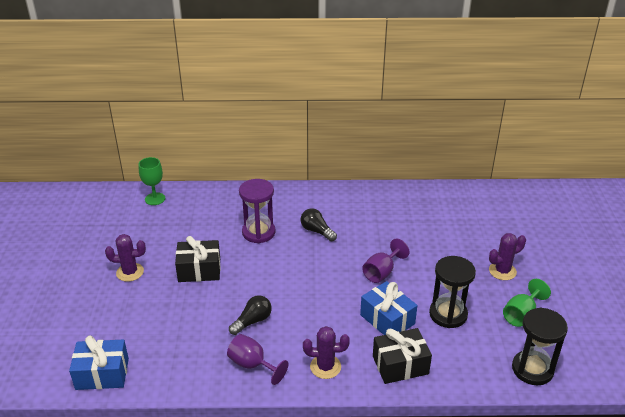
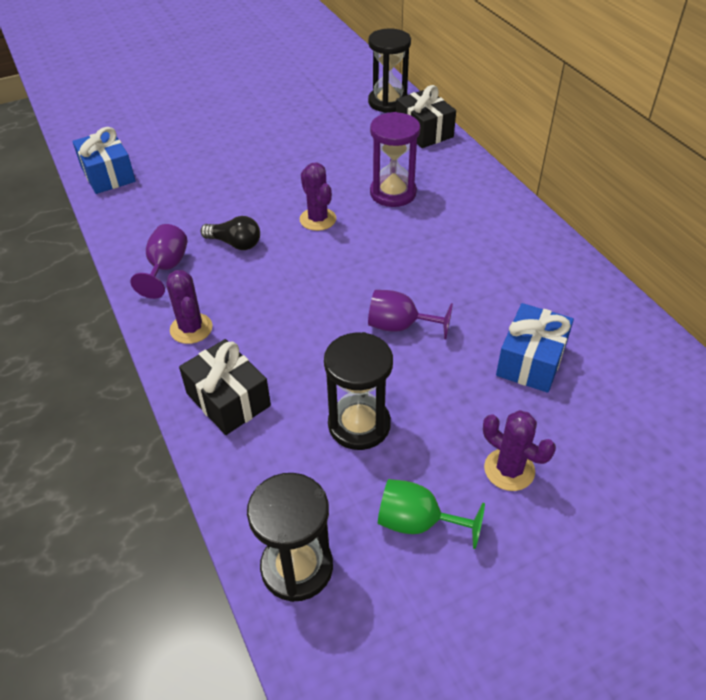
camera: 65 degrees right, 10 degrees up
purple cactus [105,234,146,282] -> purple cactus moved to [300,163,336,231]
green goblet [139,157,165,205] -> black hourglass [368,28,411,113]
black gift [175,236,221,282] -> black gift moved to [396,85,456,148]
black light bulb [301,209,337,241] -> none
blue gift [360,281,417,335] -> blue gift moved to [496,303,574,393]

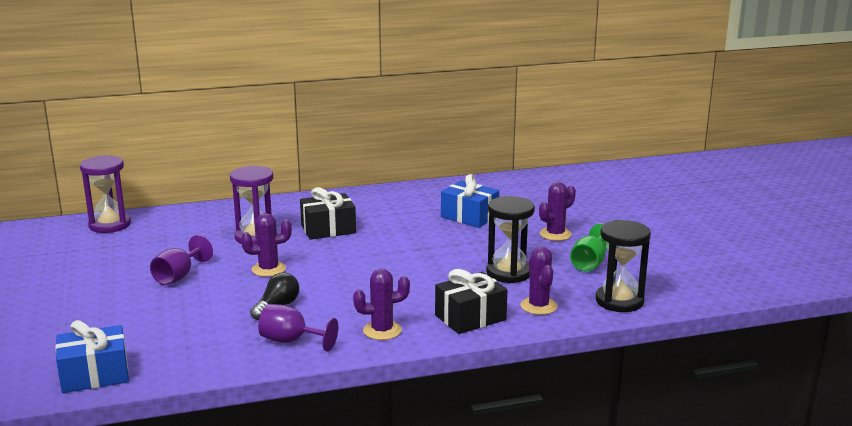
camera: 80 degrees left, 25 degrees down
black hourglass [368,28,411,113] -> purple hourglass [80,155,131,233]
purple goblet [368,290,453,340] -> purple goblet moved to [150,235,213,285]
black gift [396,85,456,148] -> black gift moved to [300,187,356,240]
none -> purple cactus [520,247,558,315]

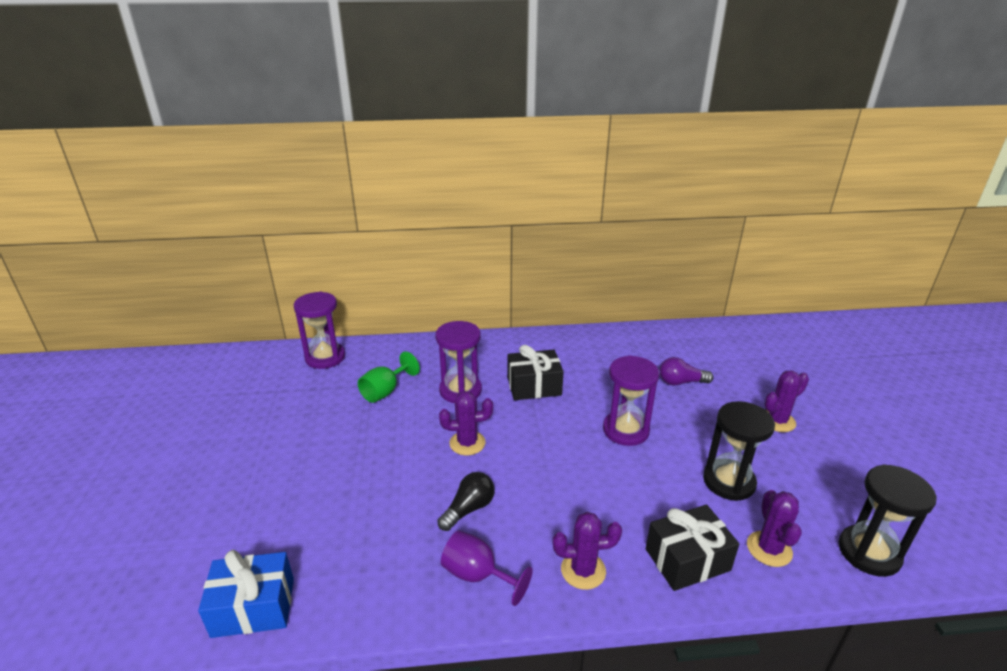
camera: 10 degrees right, 10 degrees up
purple goblet [150,235,213,285] -> none
blue gift [441,174,499,228] -> purple light bulb [660,357,713,386]
green goblet [570,223,607,271] -> green goblet moved to [358,351,420,403]
none -> purple hourglass [603,355,659,446]

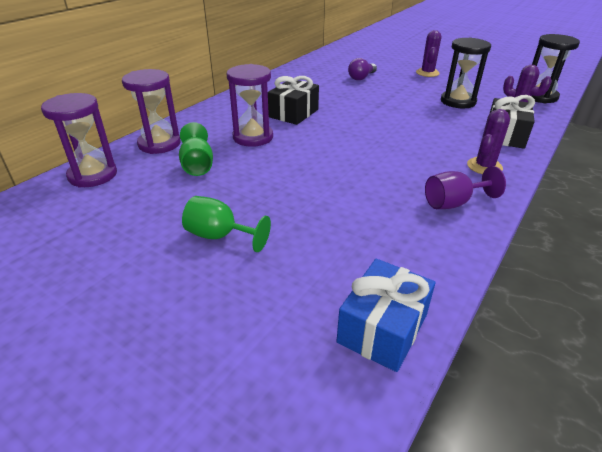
camera: 50 degrees left, 5 degrees up
black light bulb [437,472,495,531] -> none
purple cactus [439,391,493,455] -> none
purple hourglass [603,355,659,446] -> purple hourglass moved to [122,69,181,154]
none -> green goblet [182,196,271,252]

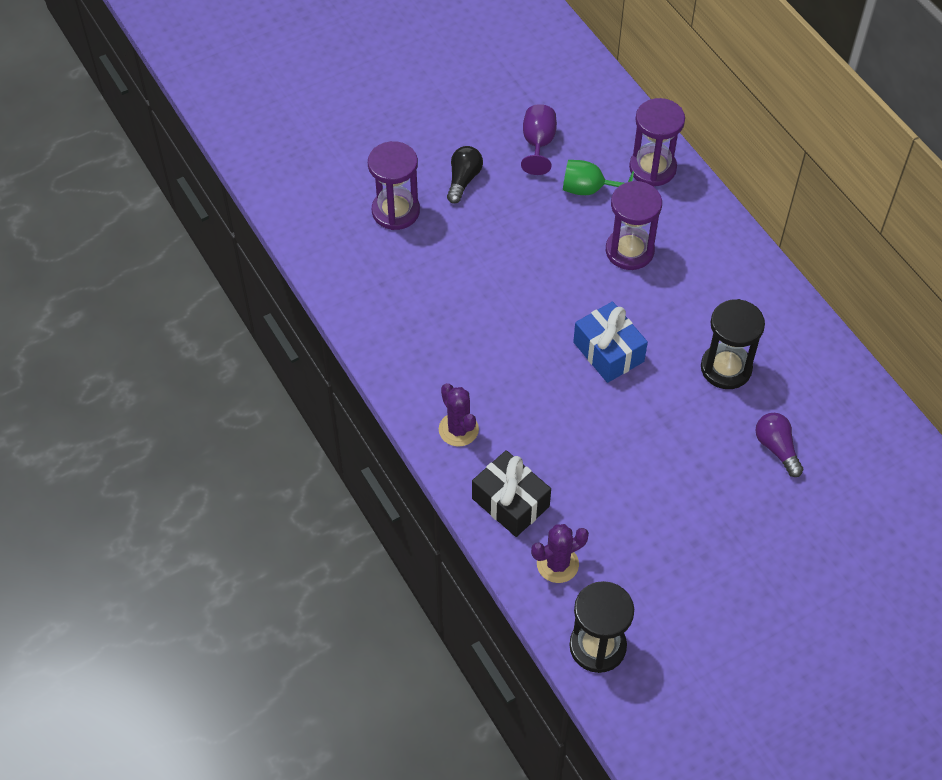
camera: 115 degrees right, 20 degrees up
purple hourglass [41,93,117,187] -> purple hourglass moved to [368,141,420,230]
green goblet [182,196,271,252] -> black light bulb [447,146,483,204]
black gift [268,76,319,125] -> none
blue gift [336,259,435,372] -> blue gift moved to [573,302,648,383]
purple cactus [416,30,441,77] -> none
purple goblet [425,166,506,209] -> purple goblet moved to [521,104,557,175]
black hourglass [441,37,491,108] -> black hourglass moved to [701,299,765,389]

